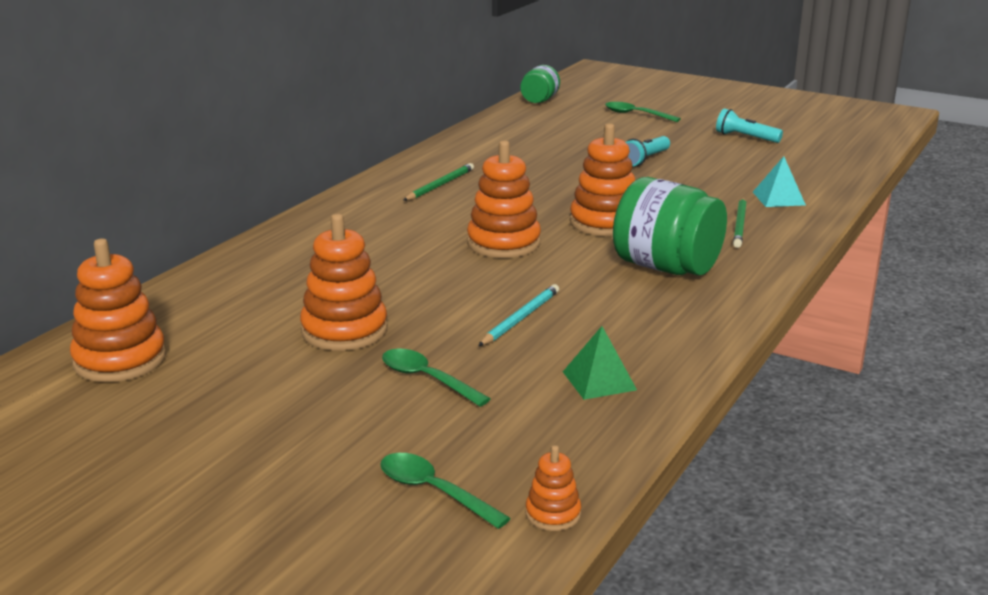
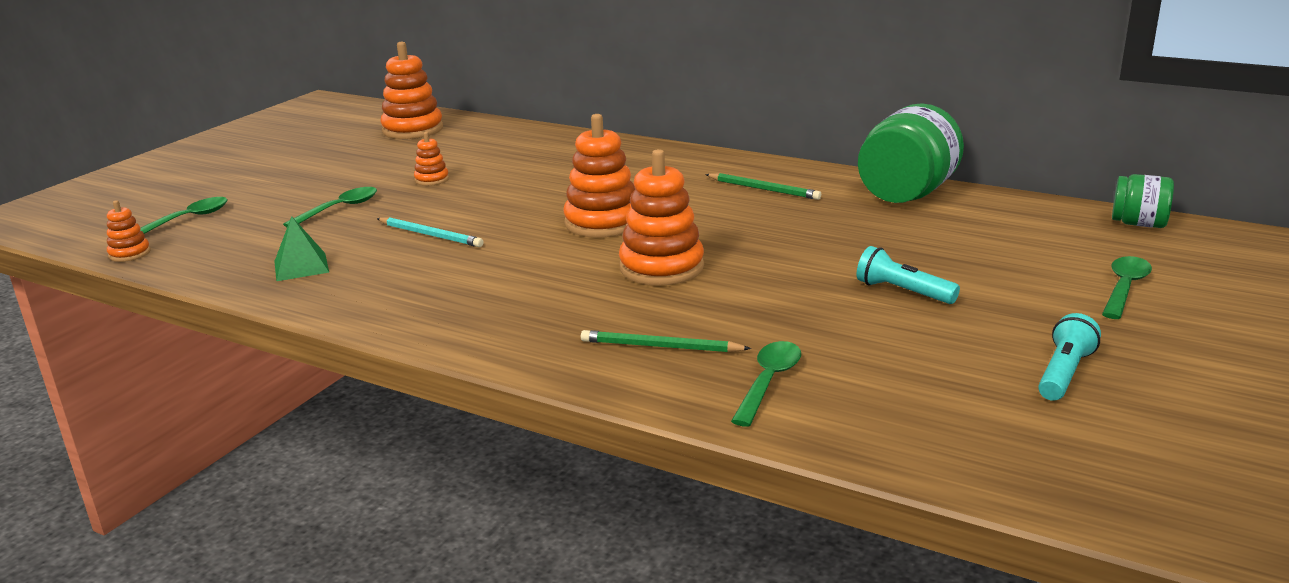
camera: 90 degrees right, 0 degrees up
orange stacking toy [300,214,388,351] -> orange stacking toy [414,132,449,186], size x0.50
green jar [613,177,727,276] -> green jar moved to [858,104,964,203]
turquoise pyramid [753,156,806,207] -> green spoon [731,341,801,427]

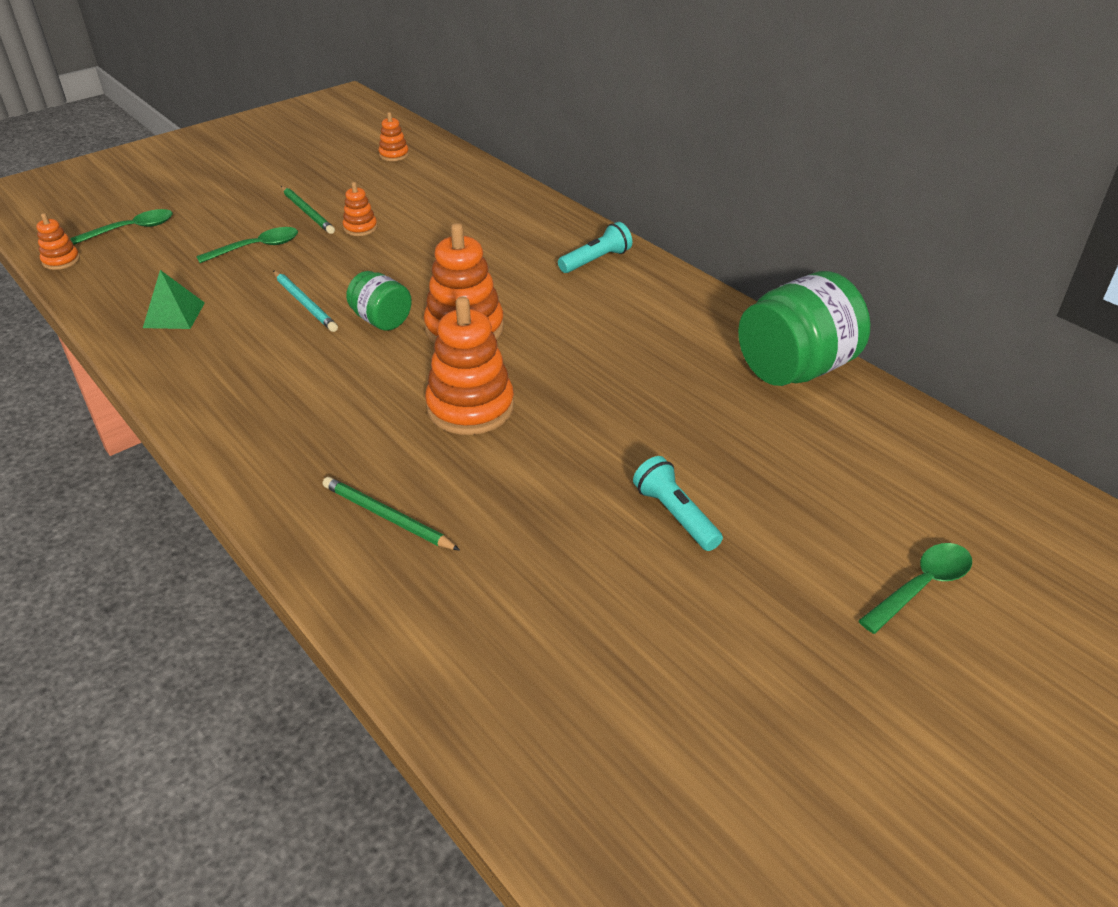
camera: 20 degrees right, 15 degrees up
orange stacking toy [381,42,443,139] -> orange stacking toy [378,112,409,161], size x0.50
green pencil [705,173,821,200] -> green pencil moved to [281,186,335,234]
green spoon [731,341,801,427] -> none
turquoise flashlight [1038,313,1101,401] -> turquoise flashlight moved to [558,222,632,273]
green jar [1112,174,1174,228] -> green jar moved to [346,271,412,331]

